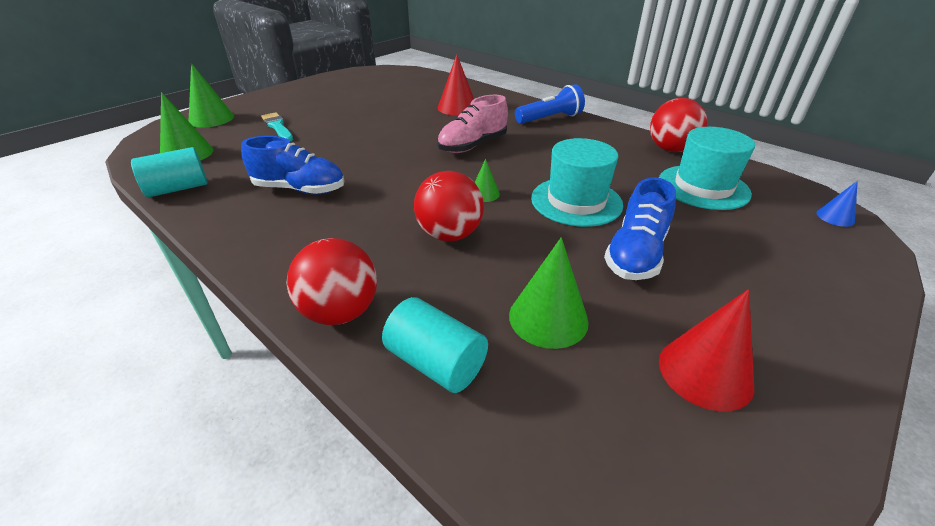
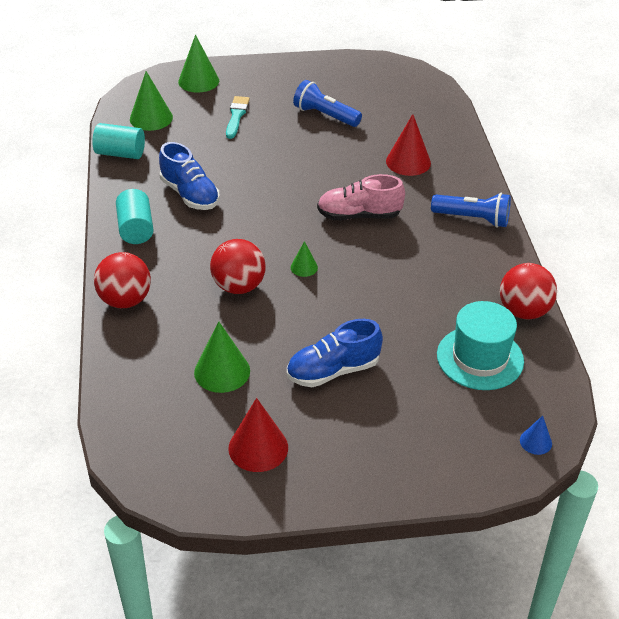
camera: 40 degrees right, 5 degrees up
turquoise cylinder [382,297,488,393] -> turquoise cylinder moved to [116,189,153,244]
turquoise hat [531,138,623,227] -> none
none -> blue flashlight [293,80,362,127]

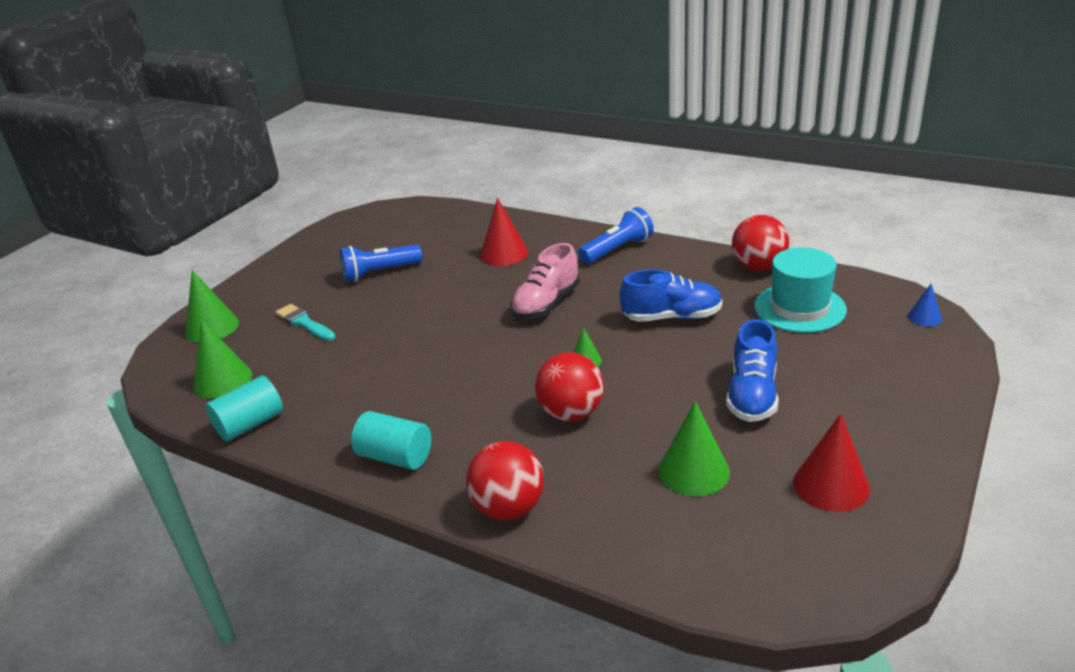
camera: 50 degrees left, 10 degrees down
blue shoe [159,142,220,210] -> blue shoe moved to [620,269,723,322]

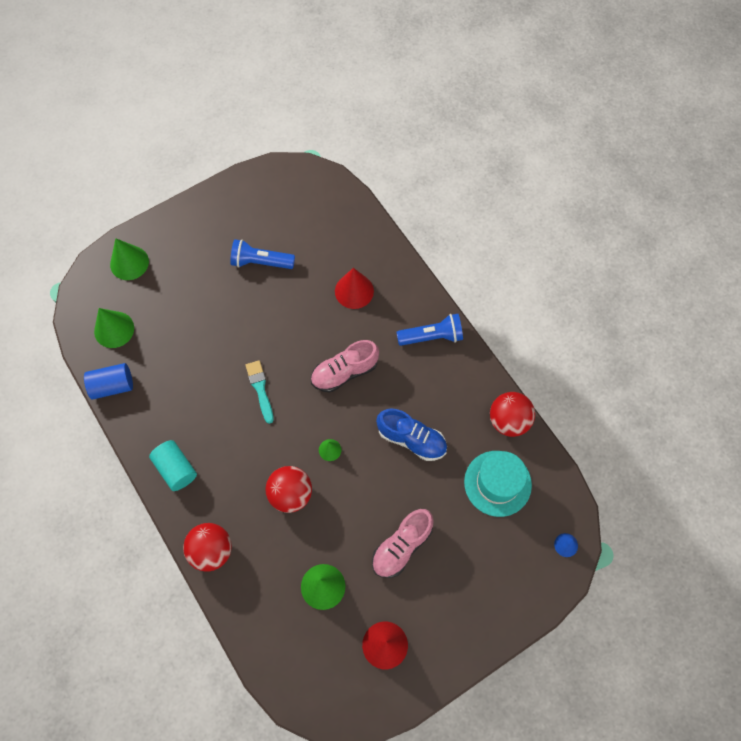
camera: 25 degrees right, 35 degrees up
turquoise cylinder [206,376,283,441] -> blue cylinder [84,363,133,400]
turquoise brush [275,304,335,341] -> turquoise brush moved to [246,360,274,424]
blue shoe [726,319,779,422] -> pink shoe [372,509,434,578]

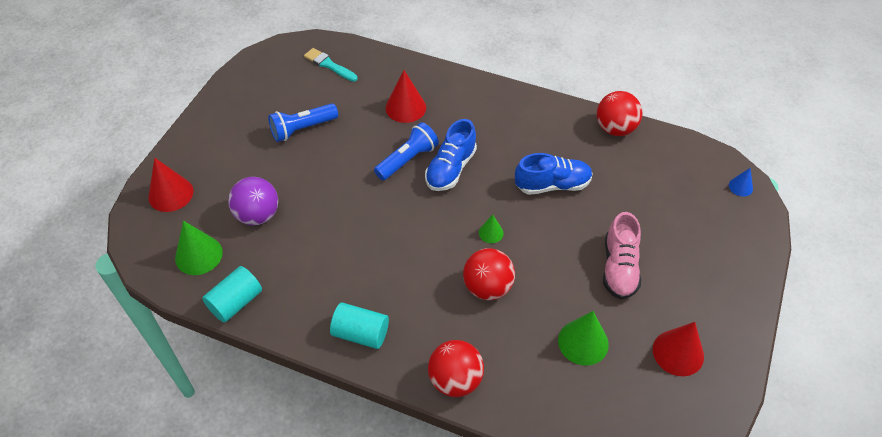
camera: 35 degrees left, 15 degrees down
blue cylinder [84,363,133,400] -> turquoise cylinder [202,266,262,323]
green cone [110,238,149,280] -> red cone [148,158,193,212]
turquoise brush [246,360,274,424] -> turquoise brush moved to [304,48,357,82]
pink shoe [311,340,379,392] -> blue shoe [425,119,477,191]
blue flashlight [396,314,463,346] -> blue flashlight moved to [374,122,439,180]
turquoise hat [464,451,532,517] -> none
none -> purple ball [228,177,278,225]

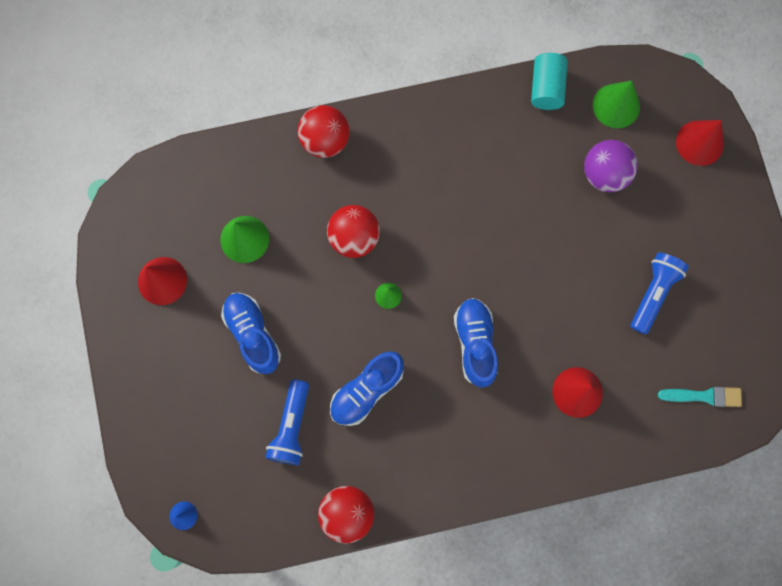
camera: 145 degrees right, 25 degrees up
turquoise cylinder [330,303,389,349] -> none
blue flashlight [374,122,439,180] -> blue flashlight moved to [265,379,309,465]
pink shoe [603,212,641,299] -> blue shoe [221,293,281,374]

